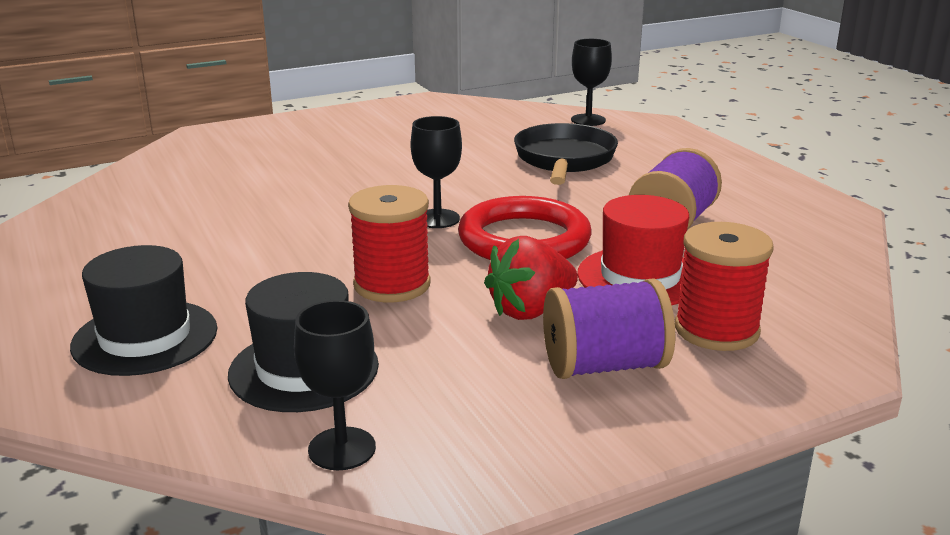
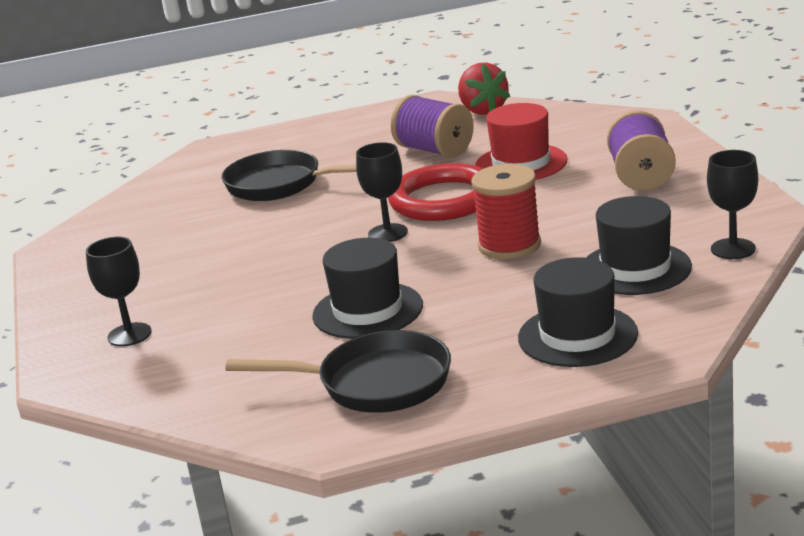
camera: 75 degrees left, 0 degrees up
red strawberry [484,236,578,320] -> red strawberry moved to [458,63,510,115]
black goblet [571,39,612,126] -> black goblet moved to [86,237,152,346]
red spool [675,222,774,351] -> none
none -> black pan [225,330,451,413]
none -> black hat [312,238,423,339]

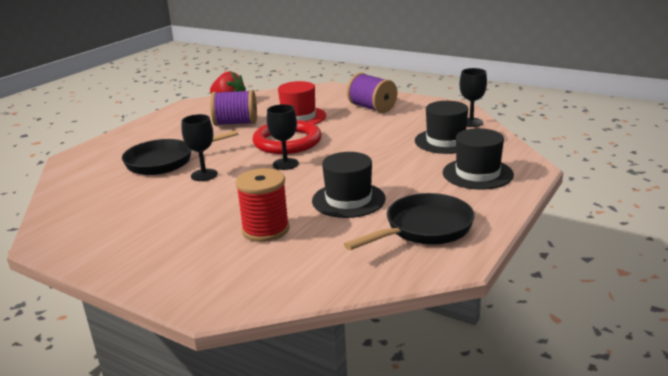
camera: 45 degrees left, 0 degrees up
black goblet [86,237,152,346] -> black goblet moved to [181,114,218,181]
red spool [471,164,541,259] -> red spool moved to [235,168,290,242]

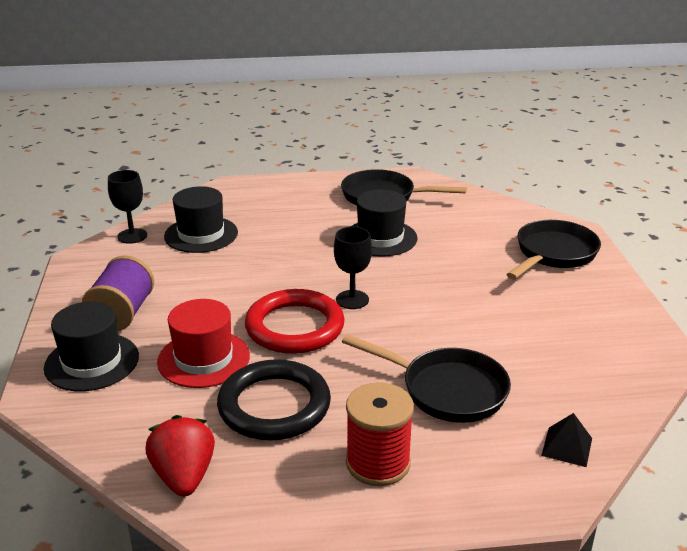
camera: 130 degrees left, 5 degrees up
black goblet [181,114,218,181] -> none
purple spool [210,90,257,126] -> black ring [217,359,331,441]
red spool [235,168,290,242] -> red spool moved to [346,382,414,486]
black hat [443,128,514,190] -> black hat moved to [44,302,139,391]
none -> black pan [506,220,601,279]
none -> black pyramid [541,413,592,467]

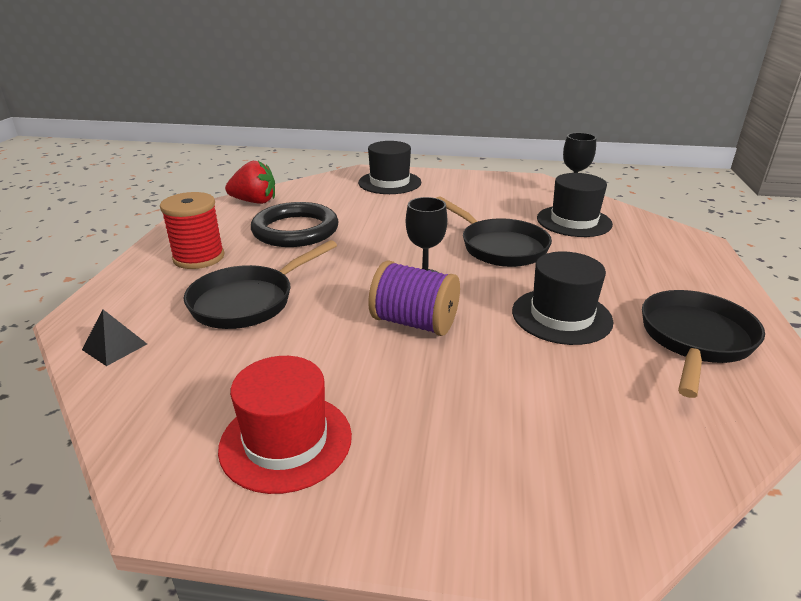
camera: 105 degrees right, 0 degrees up
purple spool [82,255,154,331] -> purple spool moved to [368,260,460,336]
red hat [157,299,250,388] -> red hat moved to [218,356,352,494]
red ring [245,289,345,354] -> none
black pan [506,220,601,279] -> black pan moved to [437,196,552,267]

